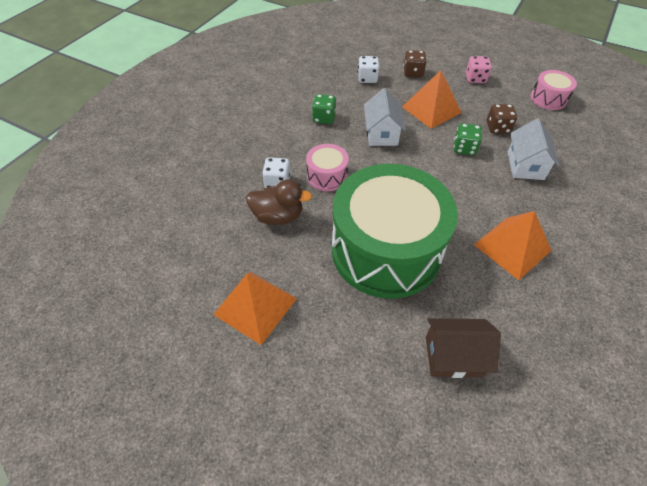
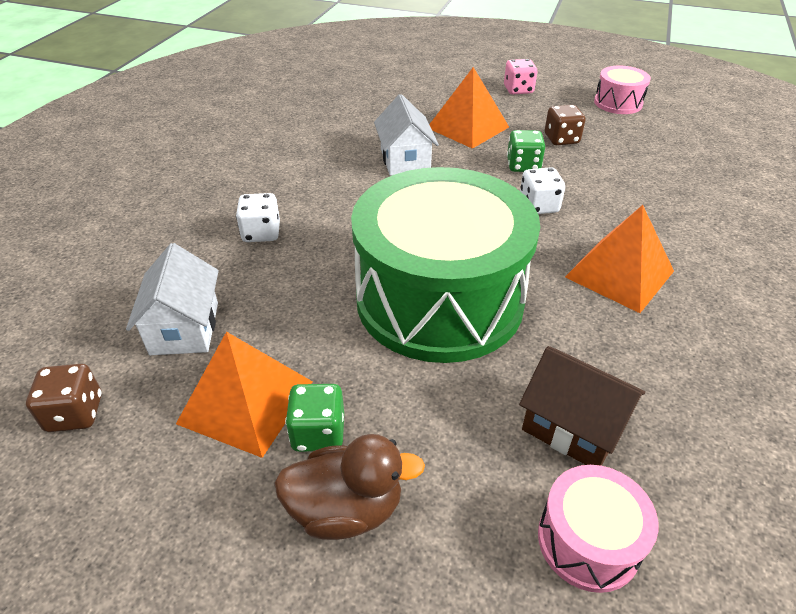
camera: 10 degrees left, 10 degrees down
brown duck [246,179,312,225] -> brown duck moved to [274,434,425,540]
pink drum [306,144,349,191] -> pink drum moved to [538,465,658,593]
green dice [312,94,336,124] -> green dice moved to [285,384,344,452]
white dice [358,56,379,83] -> white dice moved to [520,167,565,214]
brown dice [403,50,427,77] -> brown dice moved to [26,364,102,432]
brown house [426,318,501,378] -> brown house turned 45 degrees clockwise [519,346,645,466]
white house [508,118,560,180] -> white house moved to [126,243,219,355]

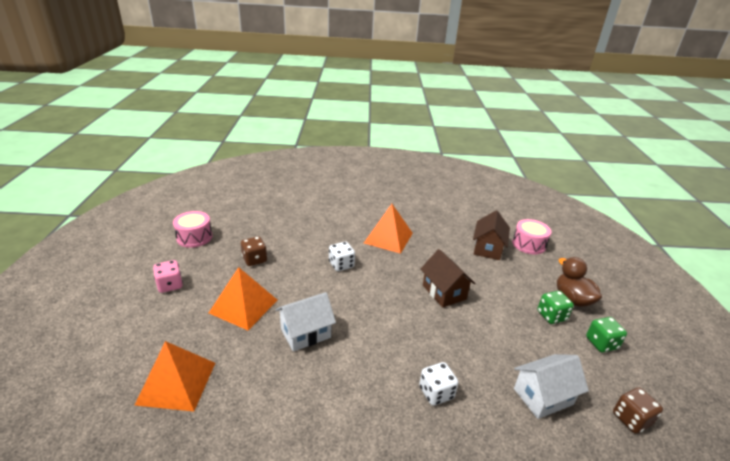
camera: 110 degrees left, 10 degrees down
orange pyramid [176,332,313,458] -> orange pyramid moved to [135,341,215,412]
green drum [351,167,540,363] -> brown house [421,249,475,308]
green dice [507,130,545,172] -> green dice moved to [586,317,627,352]

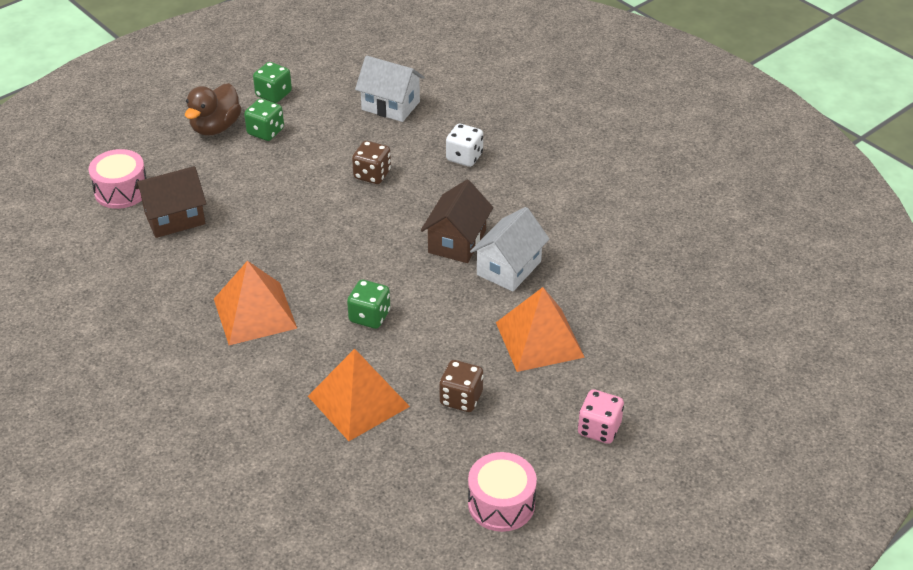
camera: 130 degrees left, 10 degrees up
orange pyramid [135,341,215,412] -> orange pyramid moved to [308,349,410,441]
white house [276,292,336,352] -> white house turned 75 degrees counterclockwise [470,207,549,292]
white dice [329,242,355,271] -> green dice [347,280,390,329]
brown house [421,249,475,308] -> brown house moved to [421,180,493,263]
brown dice [613,388,663,434] -> brown dice moved to [352,141,391,184]

